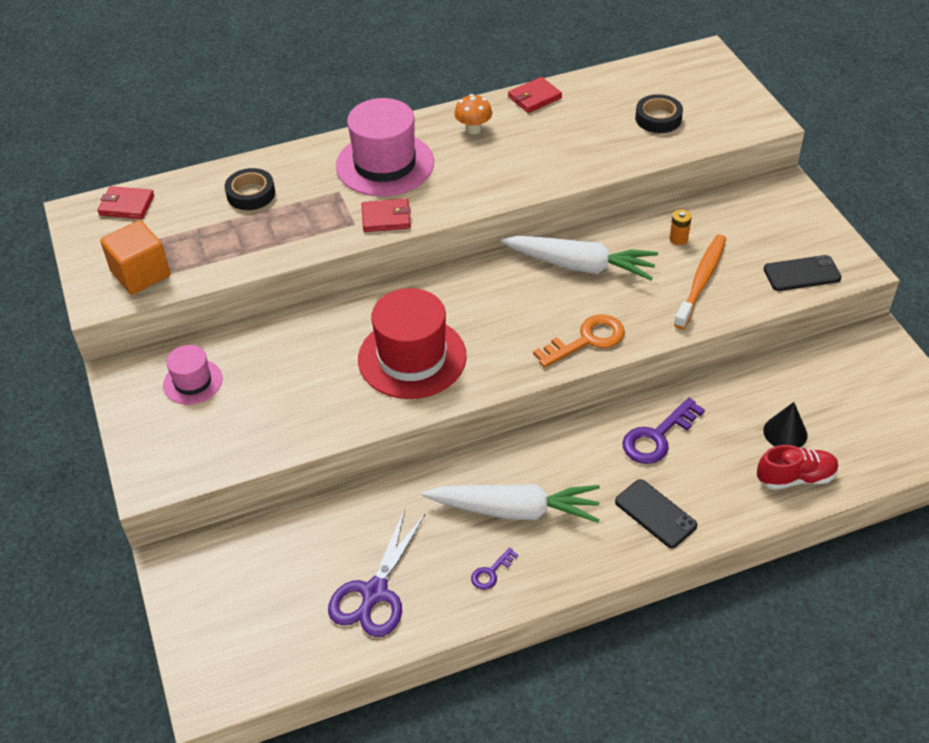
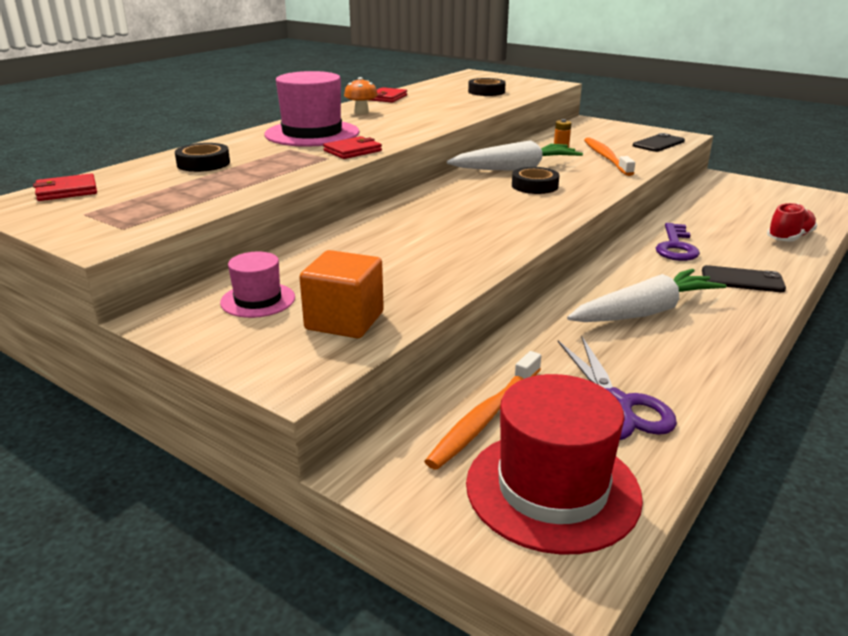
camera: 35 degrees left, 20 degrees down
orange cube [100,220,171,295] -> orange cube moved to [299,250,384,338]
red hat [358,288,467,399] -> red hat moved to [466,374,643,555]
purple key [471,547,518,590] -> none
orange key [533,314,625,368] -> none
black cone [763,402,808,448] -> none
none -> orange toothbrush [424,351,541,470]
none -> black tape [512,167,559,194]

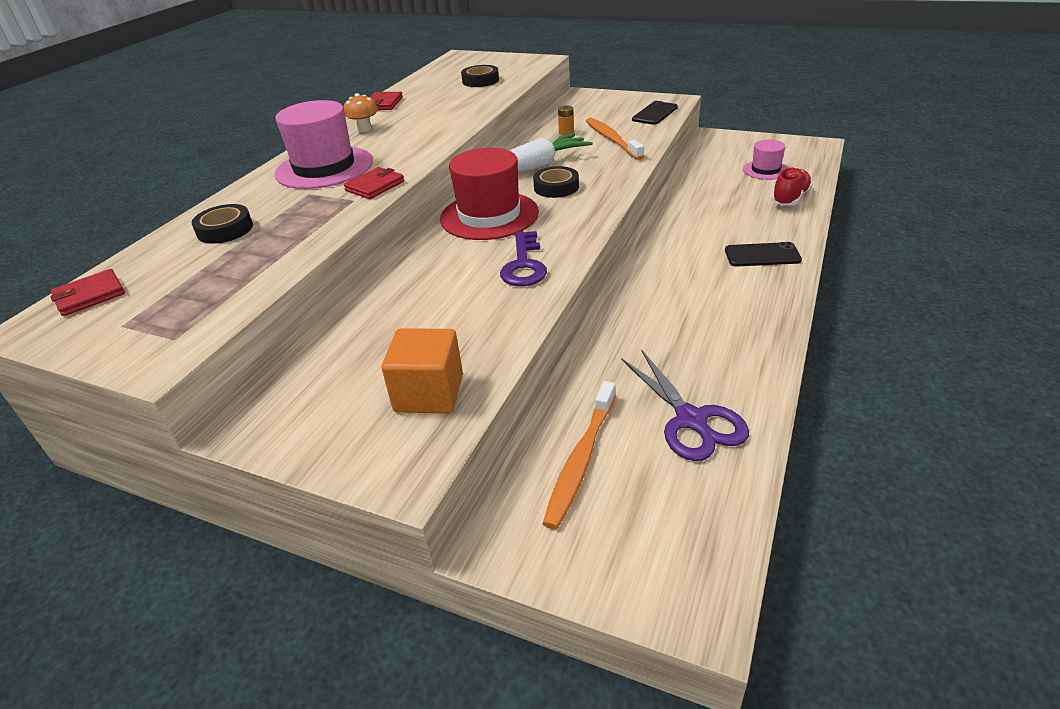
camera: 10 degrees left, 10 degrees up
pink hat [220,252,295,318] -> pink hat moved to [743,140,788,180]
red hat [466,374,643,555] -> red hat moved to [440,148,539,240]
white carrot [567,269,727,322] -> none
purple key [656,223,700,261] -> purple key moved to [500,231,547,286]

